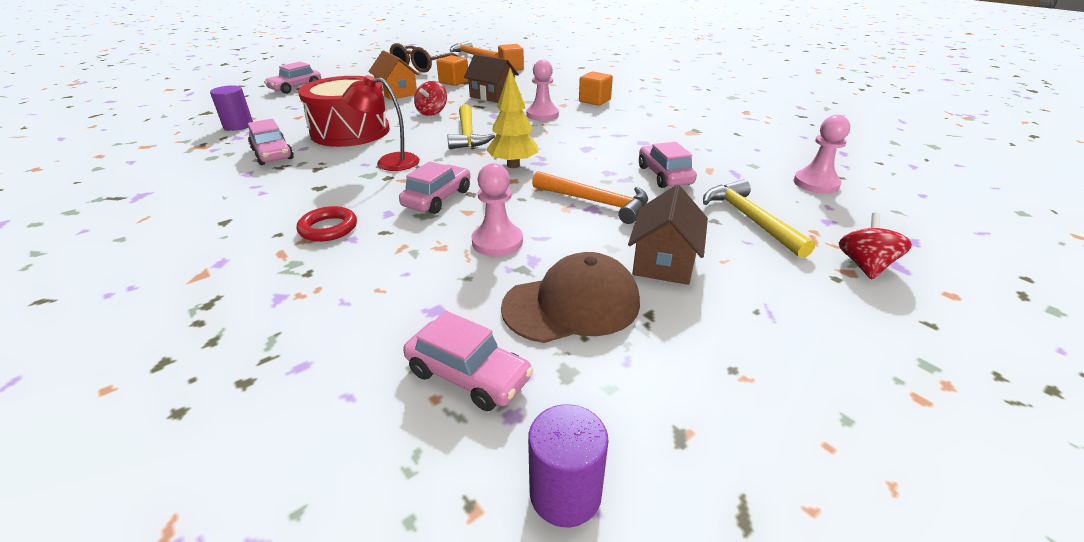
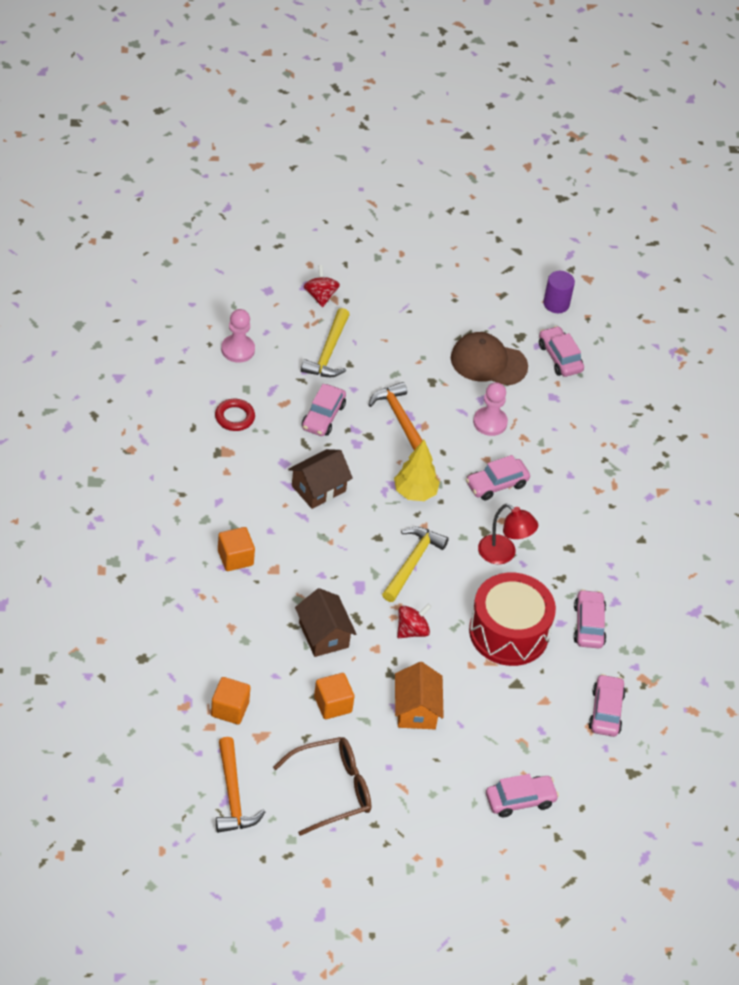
camera: 150 degrees left, 15 degrees up
purple cylinder [210,85,253,131] -> pink car [588,674,626,737]
red ring [297,206,357,242] -> red ring moved to [215,399,255,431]
pink pawn [527,60,559,121] -> none
brown house [628,185,708,285] -> brown house moved to [288,449,353,509]
red spinning top [839,212,912,280] -> red spinning top turned 120 degrees clockwise [303,265,340,307]

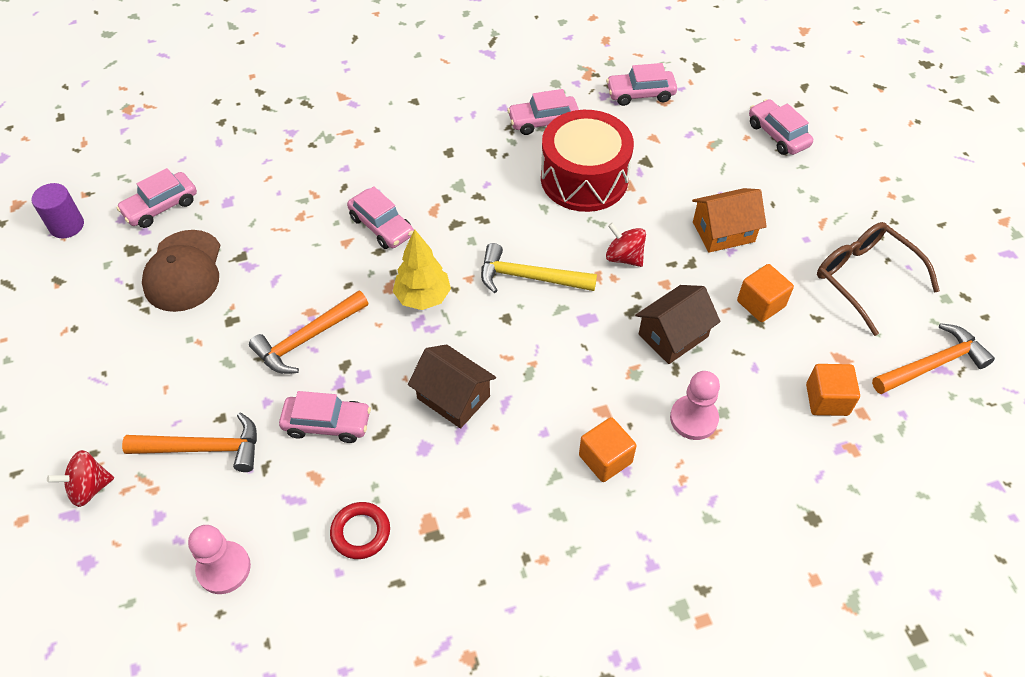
camera: 100 degrees left, 5 degrees up
yellow hammer [301,308,350,377] -> orange hammer [122,413,257,472]
pink pawn [473,382,508,436] -> pink pawn moved to [670,371,720,440]
red lamp [478,504,538,564] -> none

